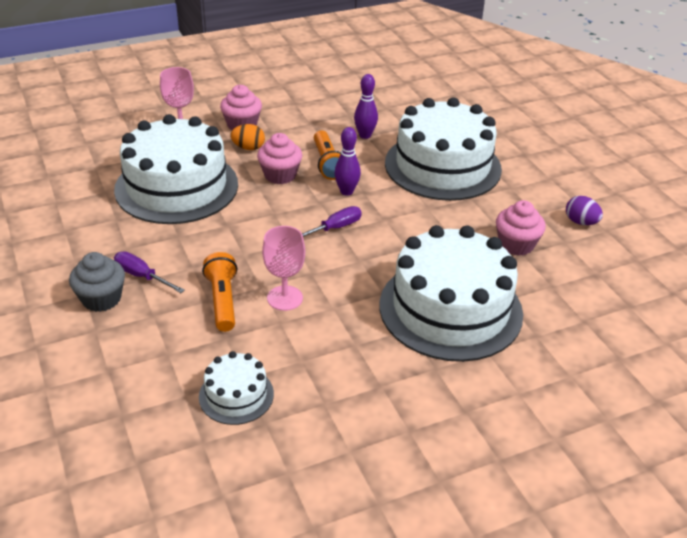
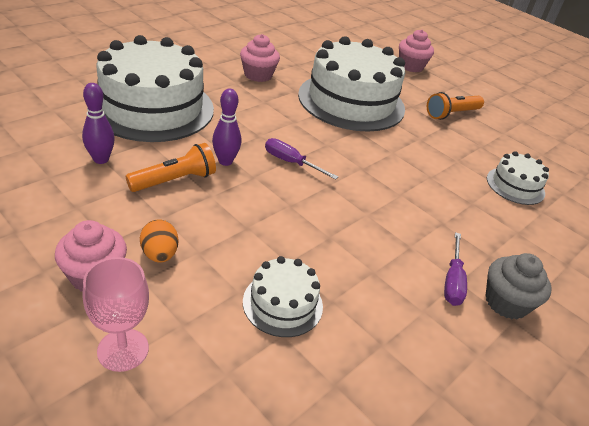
camera: 115 degrees left, 0 degrees up
white cake [114,114,238,224] -> white cake [243,256,323,337], size x0.46
orange flashlight [202,252,238,332] -> orange flashlight moved to [427,92,484,120]
pink cupcake [257,133,302,184] -> pink cupcake moved to [399,29,434,72]
pink goblet [262,226,305,311] -> none
purple egg [566,196,603,225] -> none

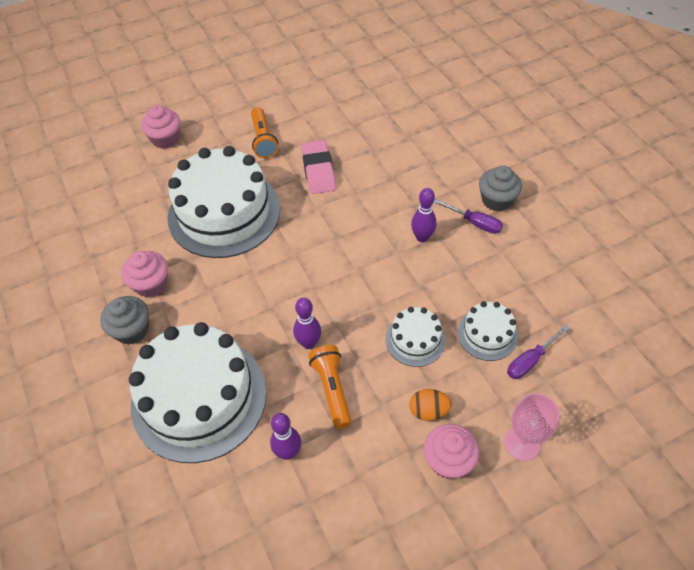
camera: 65 degrees left, 15 degrees up
purple screwdriver [265,138,338,180] -> purple screwdriver moved to [507,325,570,379]
white cake [487,151,549,205] -> white cake moved to [386,307,445,367]
none -> grey cupcake [100,296,149,345]
none -> pink eraser [301,140,336,194]
none -> purple bowling pin [411,188,437,242]

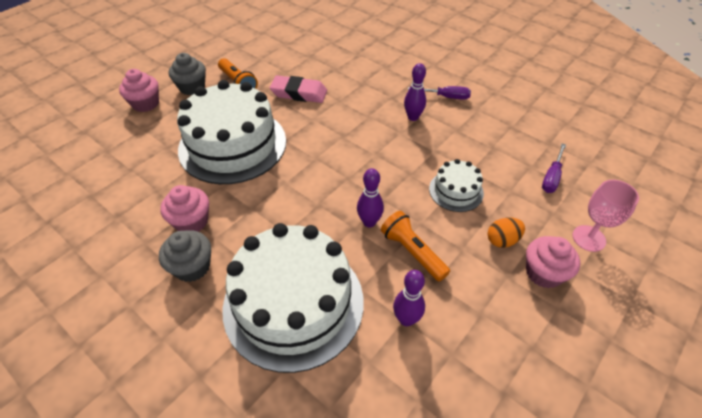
camera: 25 degrees left, 5 degrees down
pink eraser [301,140,336,194] -> pink eraser turned 45 degrees counterclockwise [269,75,327,103]
white cake [458,301,518,361] -> none
grey cupcake [479,166,522,211] -> grey cupcake moved to [169,53,206,95]

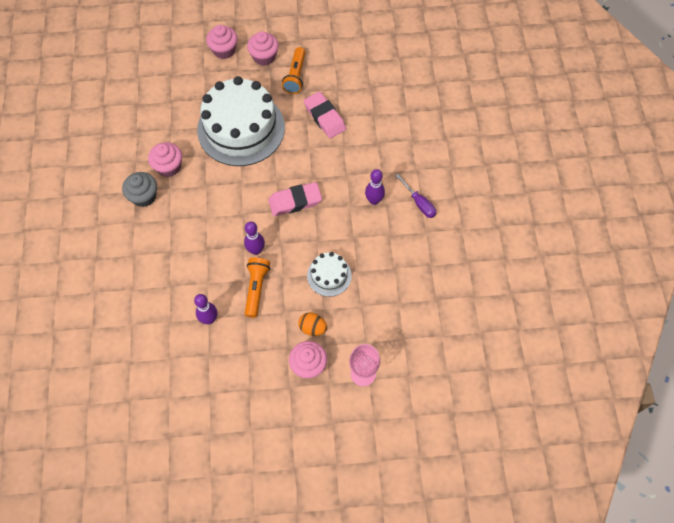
camera: 45 degrees right, 15 degrees up
grey cupcake [169,53,206,95] -> pink cupcake [247,31,279,66]
white cake [223,223,364,373] -> none
purple screwdriver [542,143,566,193] -> none
none -> pink eraser [268,182,322,216]

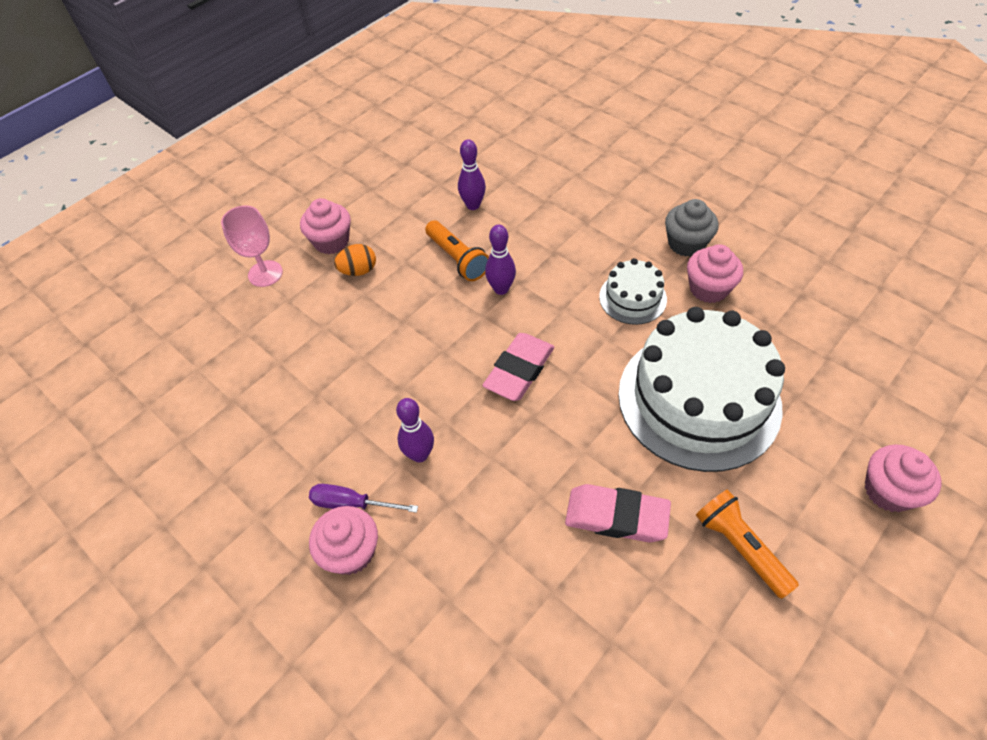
camera: 140 degrees right, 10 degrees down
pink cupcake [247,31,279,66] -> pink cupcake moved to [309,506,378,575]
white cake [307,252,352,297] -> white cake moved to [599,258,667,325]

